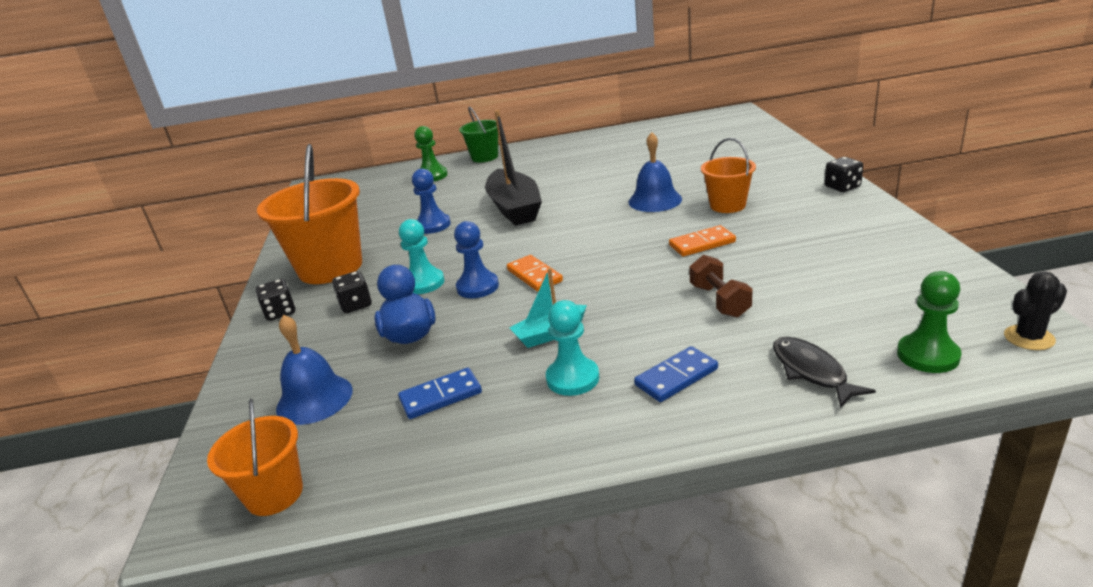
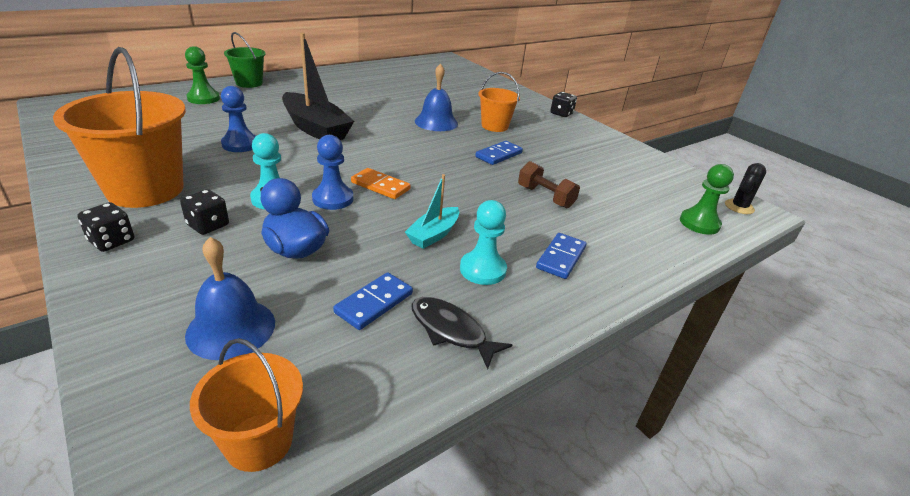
camera: 35 degrees left, 5 degrees up
orange domino [669,225,736,256] -> blue domino [475,141,523,165]
black fish [773,337,876,408] -> black fish moved to [411,297,512,369]

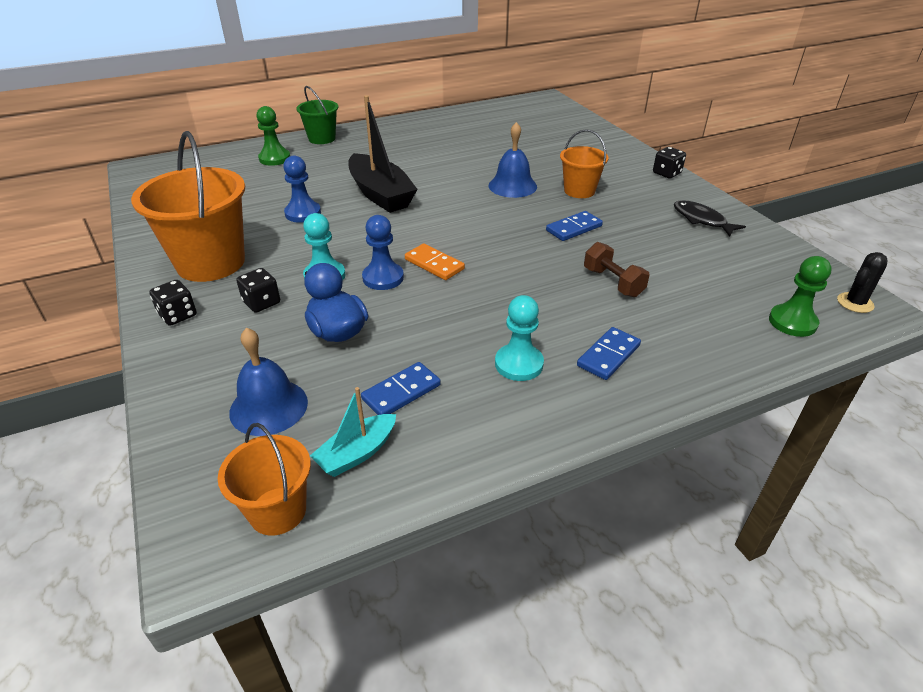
camera: 15 degrees right, 5 degrees up
turquoise boat [405,174,459,249] -> turquoise boat moved to [310,387,396,477]
black fish [411,297,512,369] -> black fish moved to [674,200,746,237]

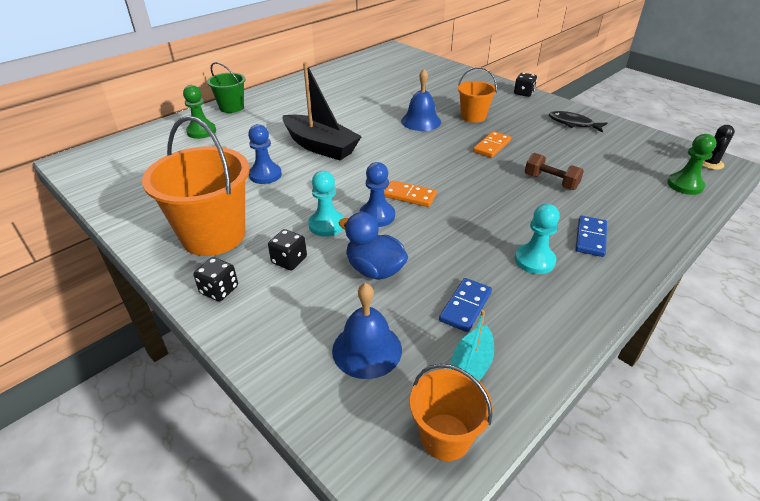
camera: 20 degrees left, 0 degrees up
blue domino [546,211,603,241] -> orange domino [473,131,511,158]

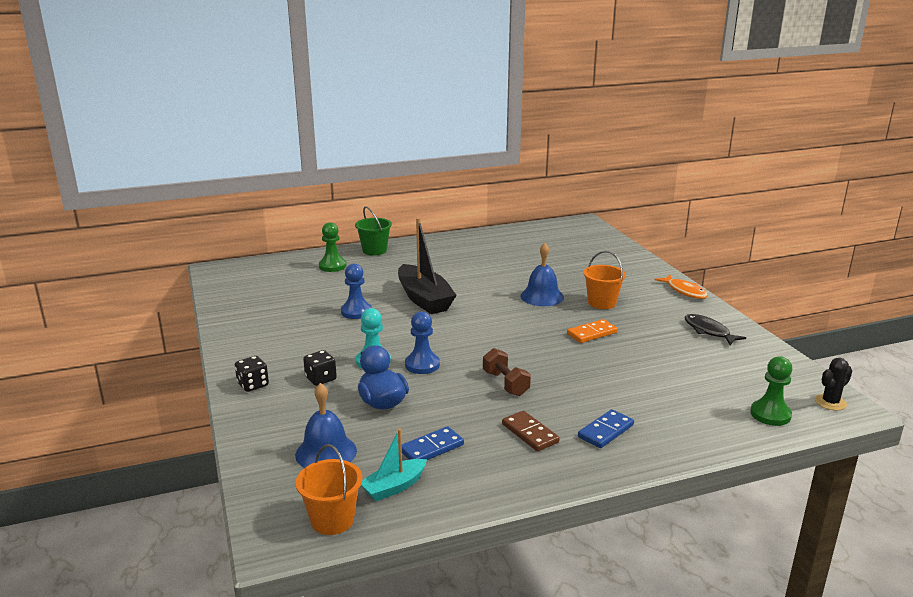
camera: 25 degrees right, 15 degrees down
orange bucket [142,116,249,256] -> none
orange domino [384,180,437,207] -> none
black dice [514,73,537,97] -> orange fish [655,275,708,299]
turquoise pawn [515,204,560,274] -> brown domino [502,411,560,451]
brown dumbbell [525,153,584,190] -> brown dumbbell moved to [483,348,531,396]

